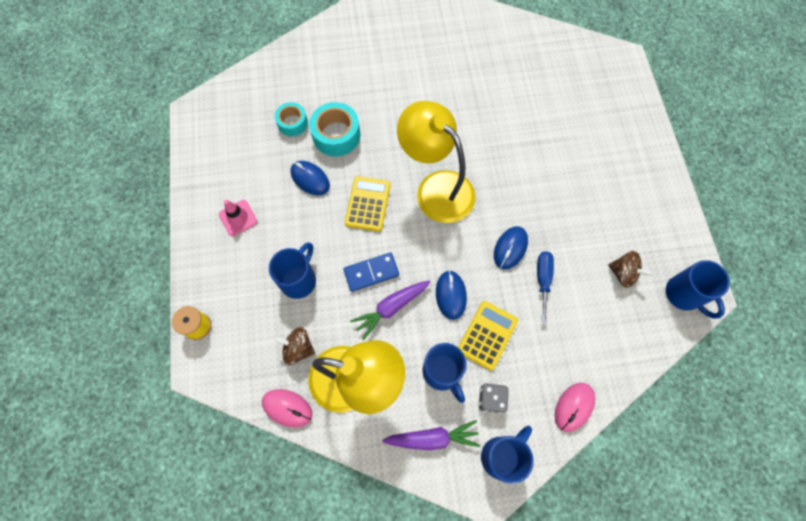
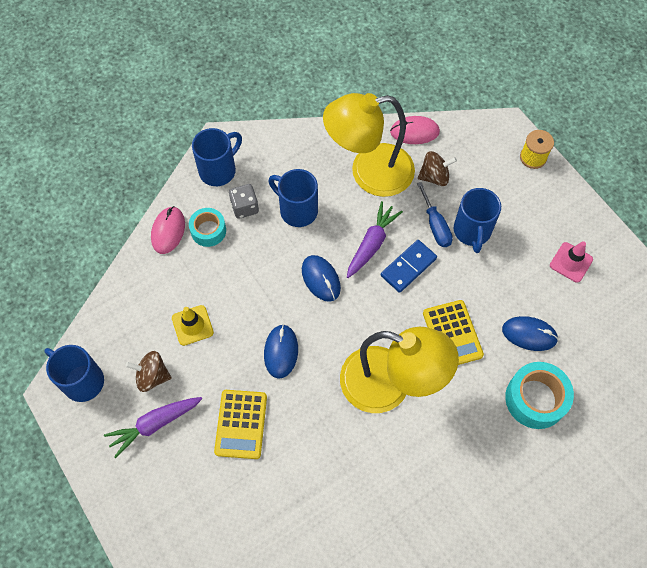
camera: 155 degrees right, 5 degrees down
turquoise tape [275,102,308,136] -> turquoise tape moved to [189,208,226,247]
purple carrot [382,420,480,450] -> purple carrot moved to [104,397,202,458]
yellow calculator [458,301,518,370] -> yellow calculator moved to [214,390,267,459]
blue mug [481,426,534,484] -> blue mug turned 150 degrees counterclockwise [192,128,242,186]
blue screwdriver [537,251,554,323] -> blue screwdriver moved to [417,182,453,247]
none -> yellow traffic cone [172,305,214,346]

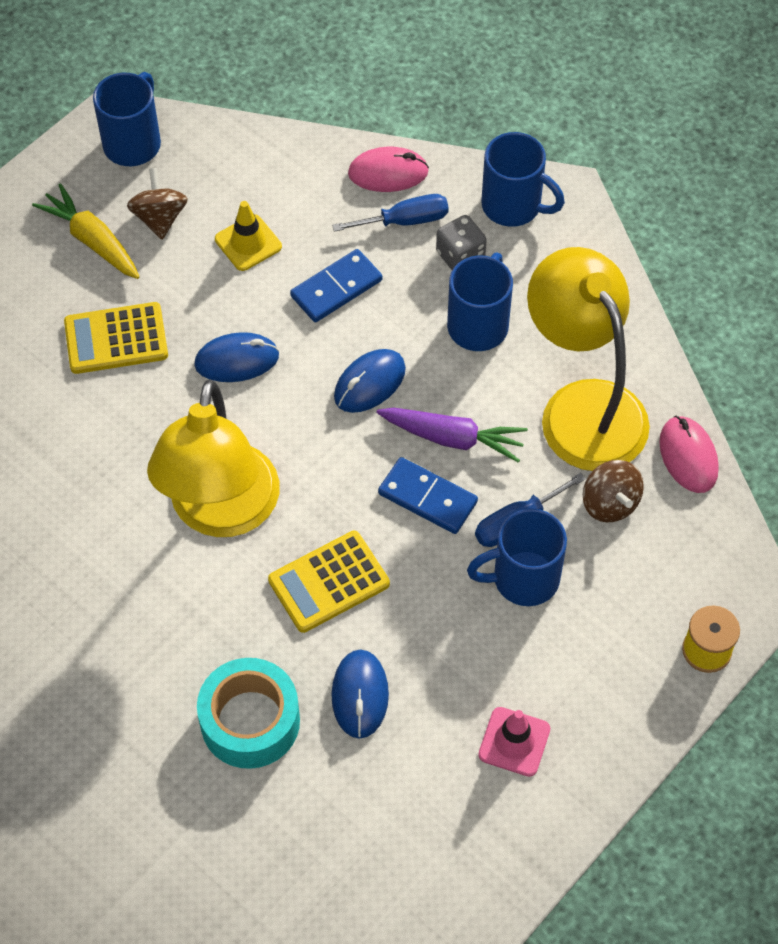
camera: 75 degrees right, 5 degrees down
purple carrot [104,397,202,458] -> yellow carrot [32,183,139,279]
turquoise tape [189,208,226,247] -> blue screwdriver [332,194,449,232]
none -> blue domino [290,249,382,322]

